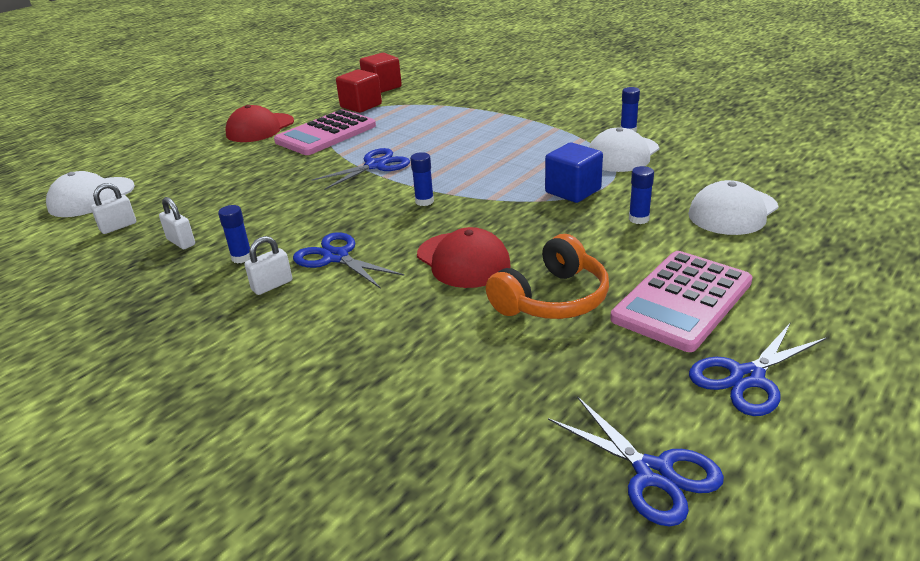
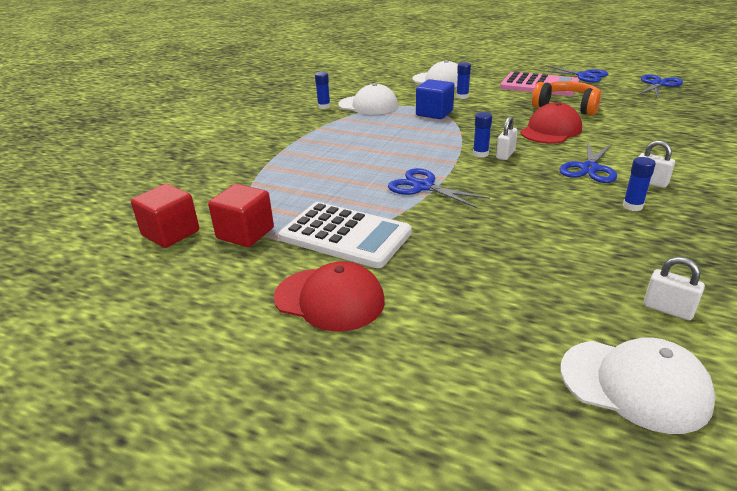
camera: 105 degrees left, 0 degrees up
white padlock [159,197,195,249] -> white padlock moved to [496,116,518,160]
pink calculator [274,109,376,155] -> white calculator [279,202,412,268]

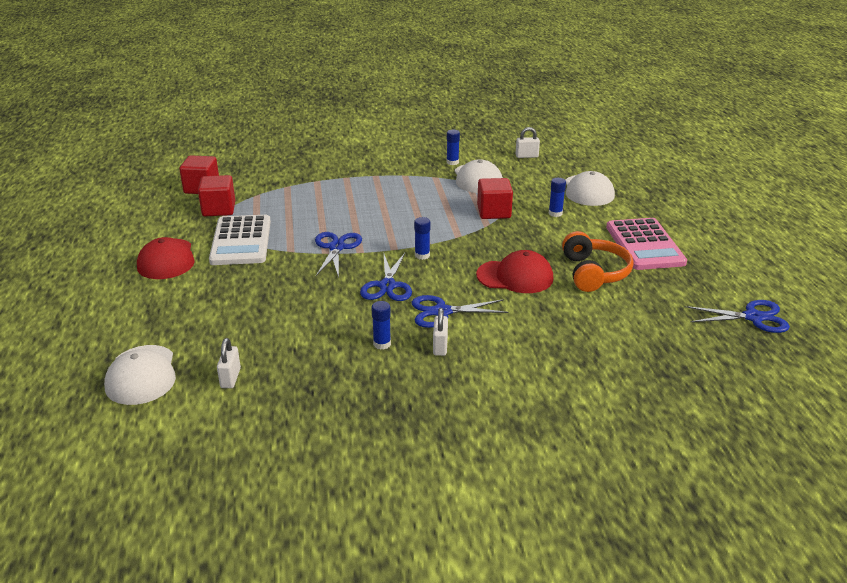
camera: 55 degrees right, 0 degrees up
blue cube [416,79,455,119] -> red cube [477,178,513,219]
white padlock [496,116,518,160] -> white padlock moved to [516,127,540,158]
blue scissors [539,65,608,82] -> blue scissors moved to [360,253,412,301]

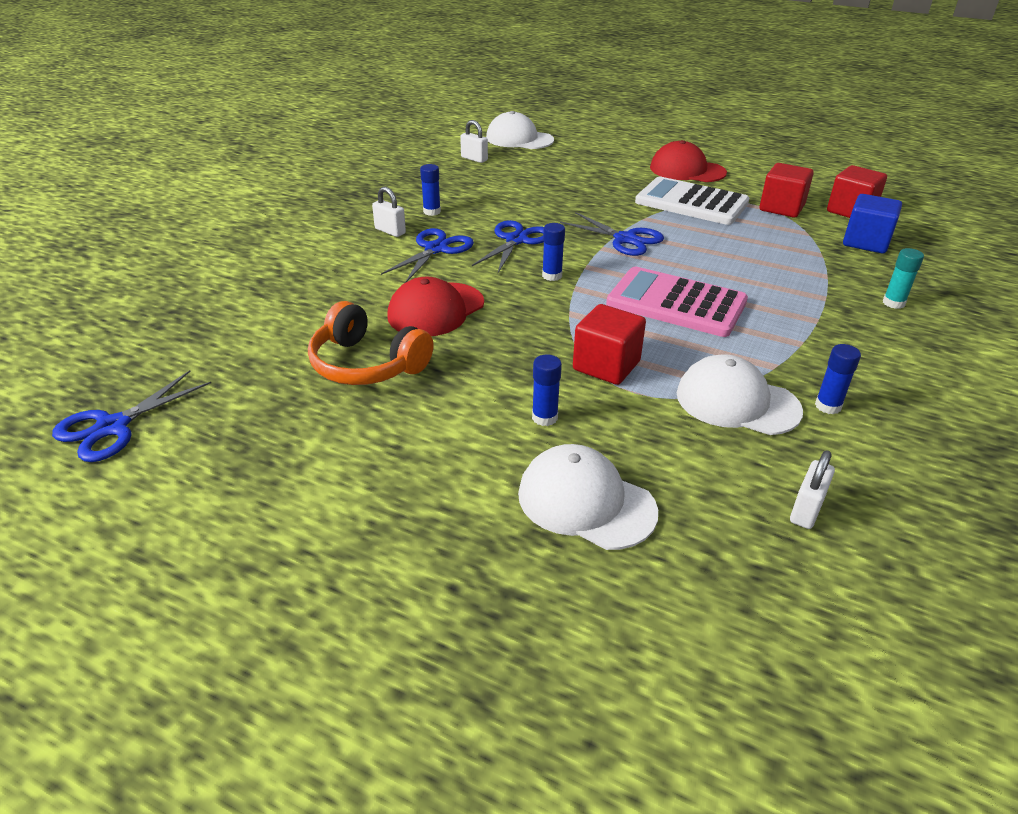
camera: 125 degrees right, 5 degrees up
blue scissors [360,253,412,301] -> blue scissors turned 75 degrees clockwise [472,220,544,273]
pink calculator [606,218,687,270] -> pink calculator moved to [606,267,748,337]
none -> blue cube [843,194,902,253]
none -> turquoise glue stick [883,248,924,309]

